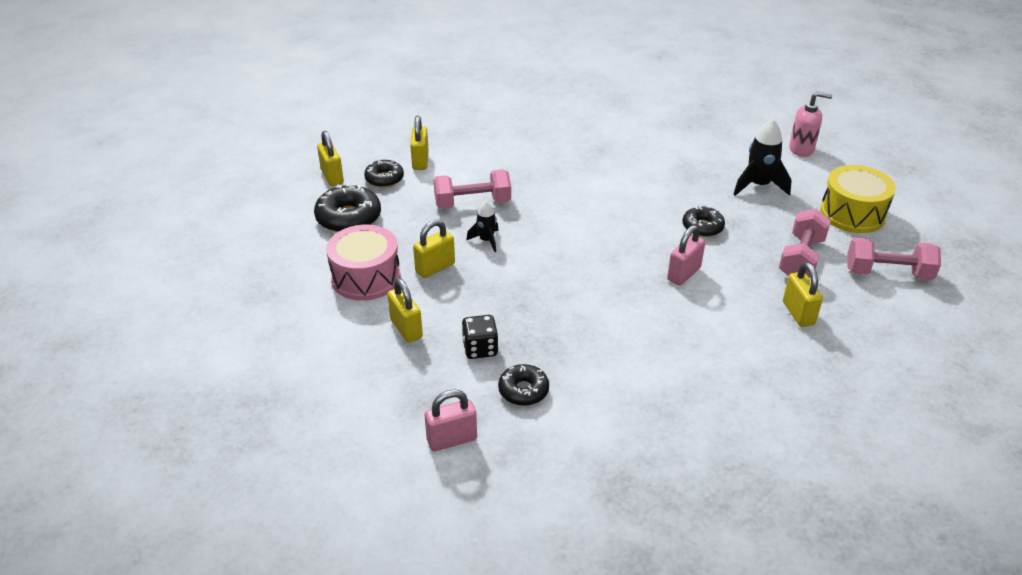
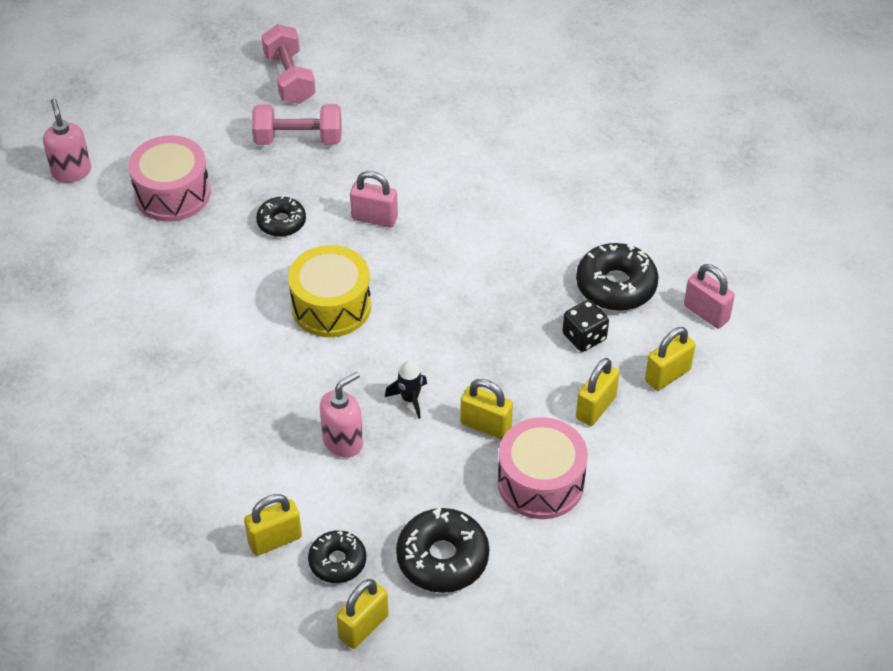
camera: 115 degrees left, 10 degrees up
pink dumbbell [434,170,511,209] -> pink soap dispenser [320,372,363,458]
black donut [498,364,549,406] -> black donut [576,243,659,311], size x1.60
black rocket [733,119,792,196] -> pink drum [128,135,210,222]
yellow padlock [783,262,823,327] -> yellow padlock moved to [645,327,696,391]
yellow drum [820,165,896,233] -> yellow drum moved to [288,245,371,337]

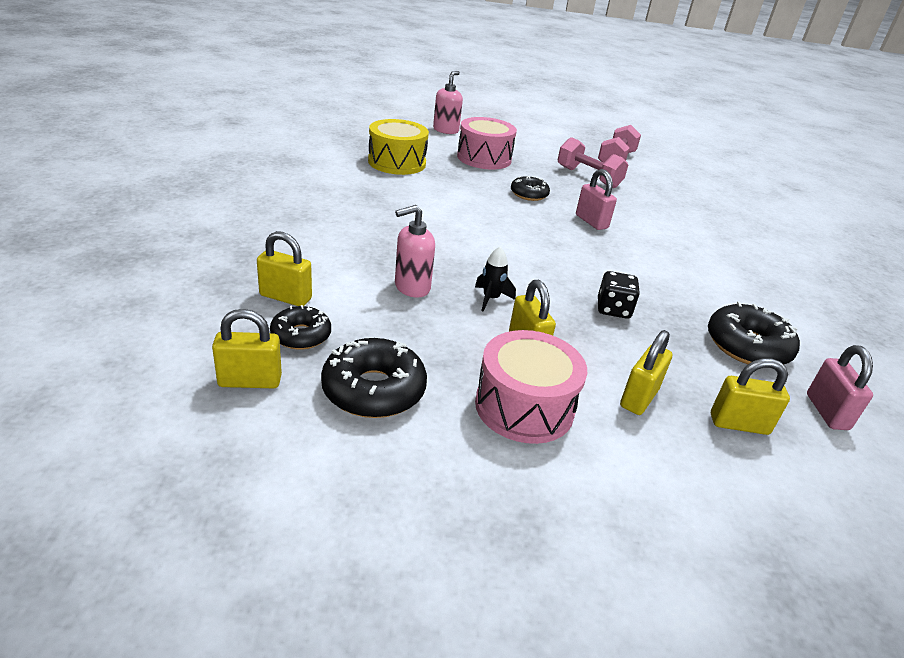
camera: 40 degrees right, 15 degrees down
yellow drum [288,245,371,337] -> yellow drum moved to [368,119,429,175]
pink soap dispenser [320,372,363,458] -> pink soap dispenser turned 150 degrees clockwise [395,205,435,298]
black dice [562,300,609,352] -> black dice moved to [598,271,640,319]
yellow padlock [576,358,620,426] -> yellow padlock turned 45 degrees counterclockwise [620,330,672,415]

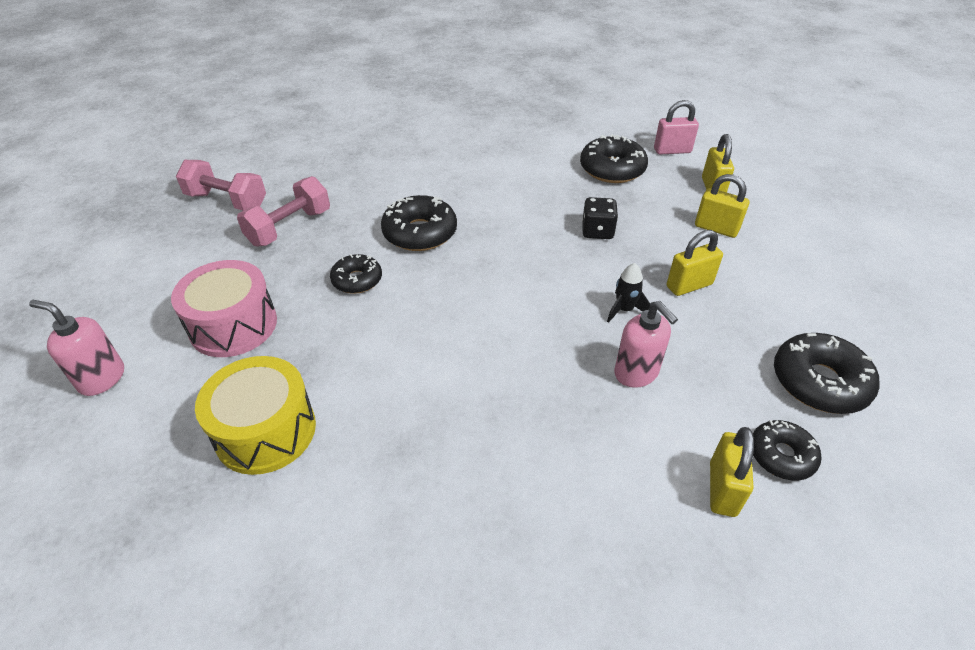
camera: 90 degrees left, 10 degrees up
yellow padlock [212,309,282,388] -> none
pink drum [475,330,587,444] -> none
pink padlock [576,169,617,230] -> black donut [381,195,457,251]

